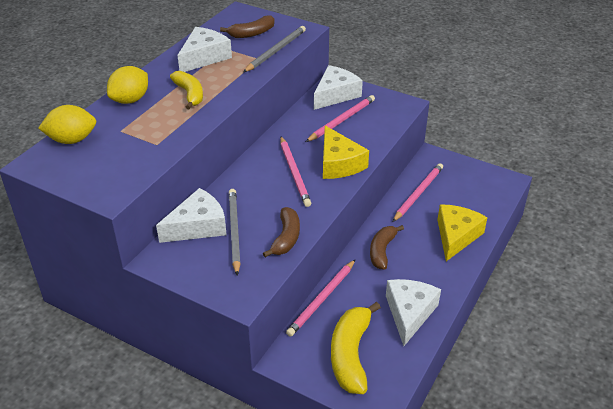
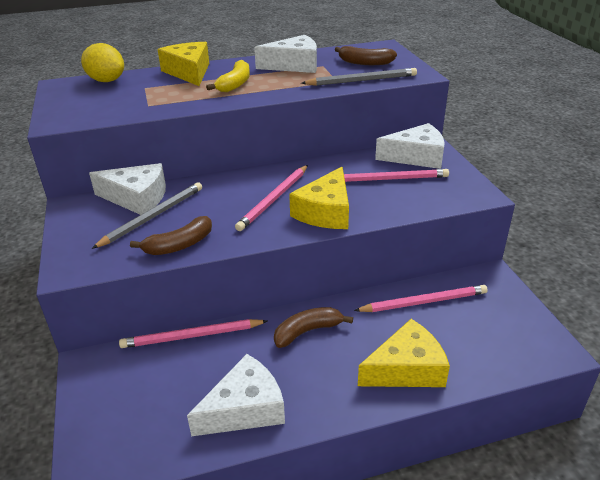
camera: 45 degrees right, 5 degrees down
yellow lemon [107,66,148,104] -> yellow cheese [158,42,209,86]
yellow banana [331,302,381,394] -> none

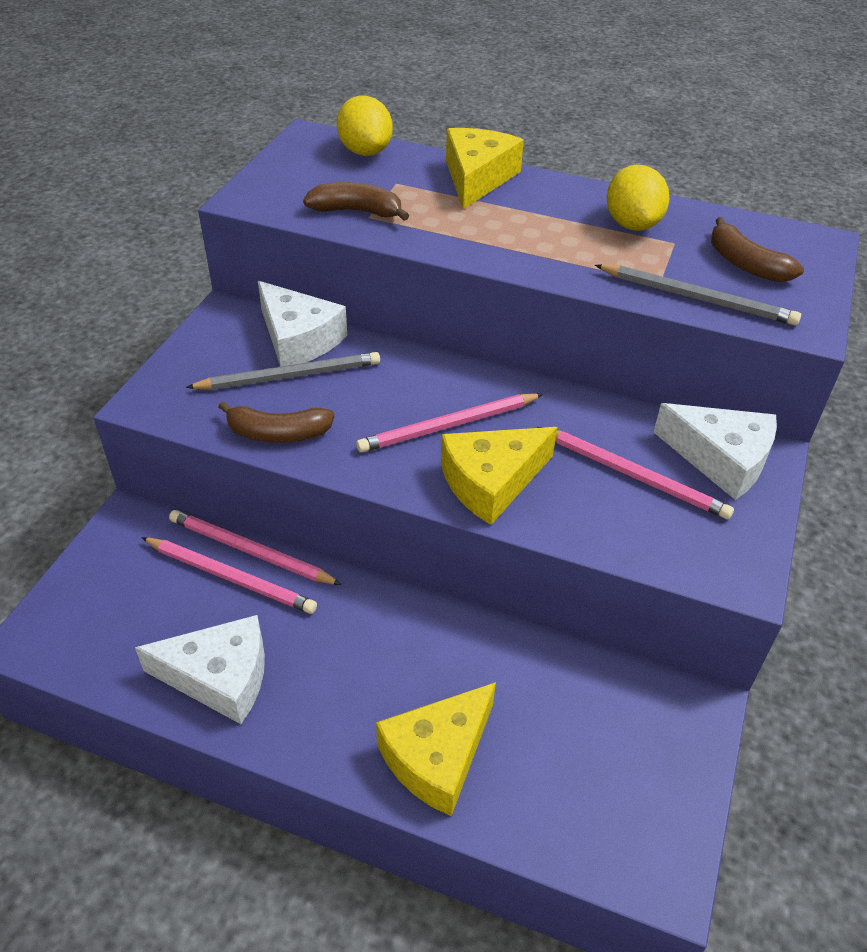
camera: 35 degrees right, 10 degrees up
yellow banana [206,60,250,92] -> none
white cheese [254,35,317,73] -> yellow lemon [607,165,669,231]
brown banana [274,307,353,348] -> brown banana moved to [303,182,409,221]
pink pencil [354,285,488,312] -> pink pencil moved to [141,537,317,614]
yellow cheese [358,319,450,387] -> yellow cheese turned 120 degrees clockwise [376,682,496,816]

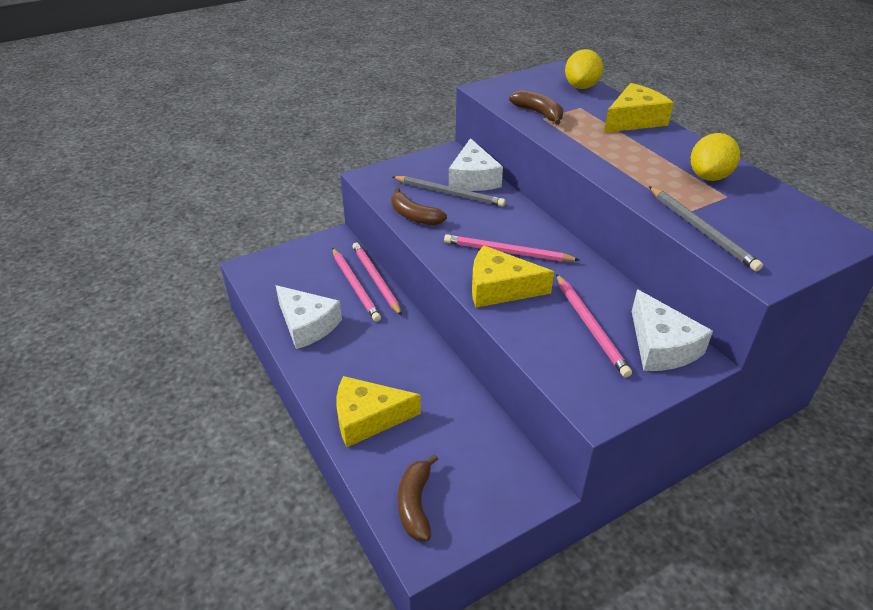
camera: 40 degrees right, 5 degrees down
brown banana [711,217,804,282] -> brown banana moved to [398,454,438,541]

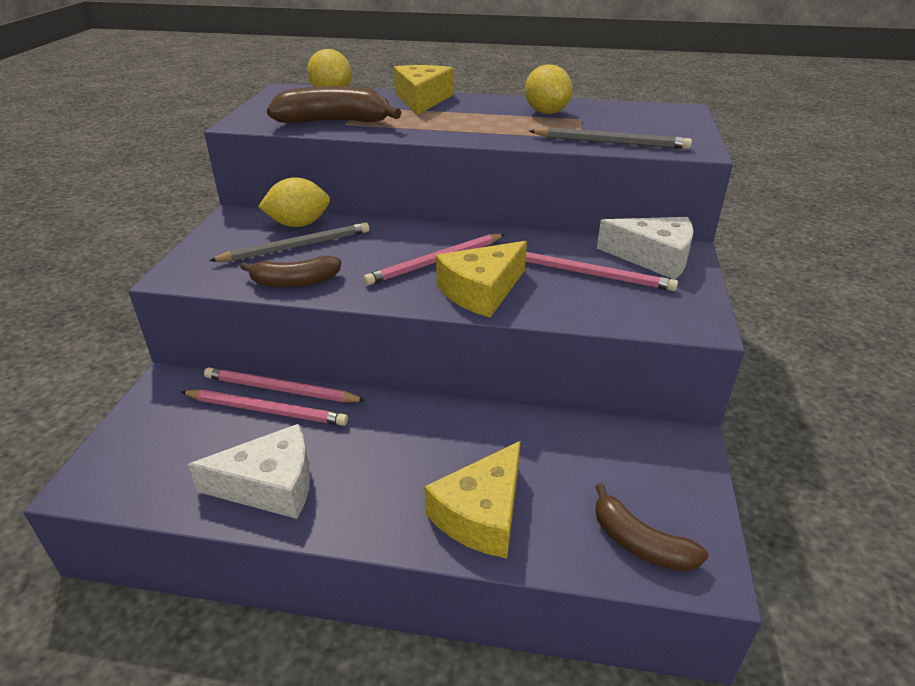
camera: 50 degrees left, 5 degrees down
white cheese [449,138,503,191] -> yellow lemon [258,177,330,227]
brown banana [509,90,563,125] -> brown banana [267,86,402,124], size x1.53

